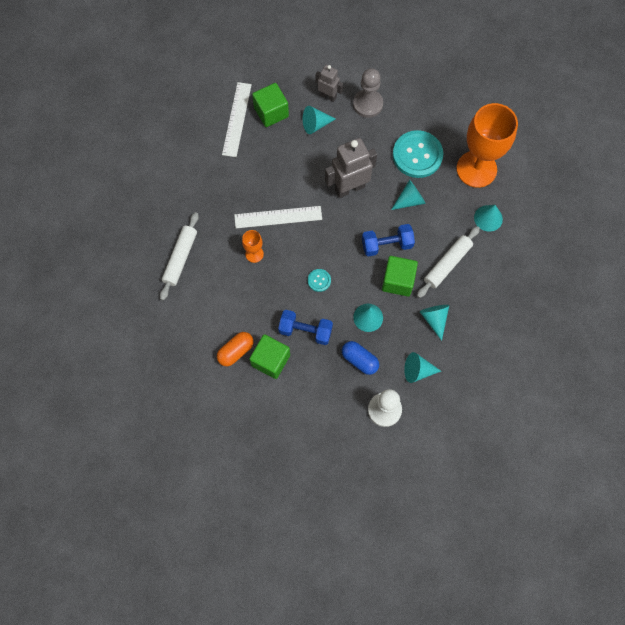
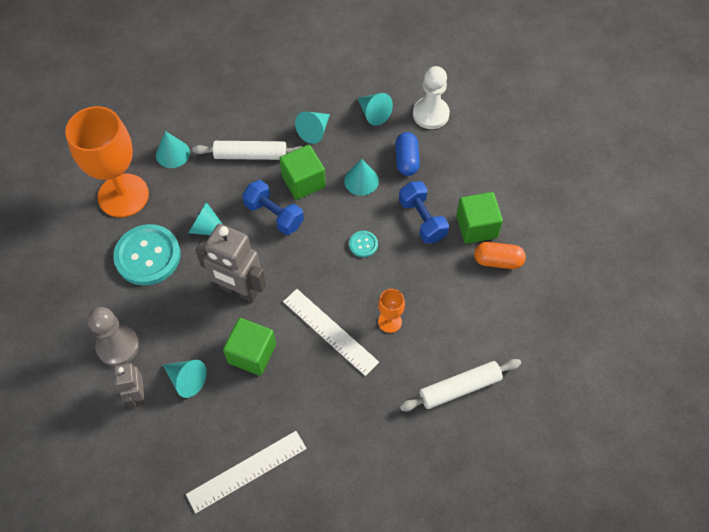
camera: 130 degrees left, 10 degrees down
green cube [252,83,289,127] -> green cube moved to [223,318,276,376]

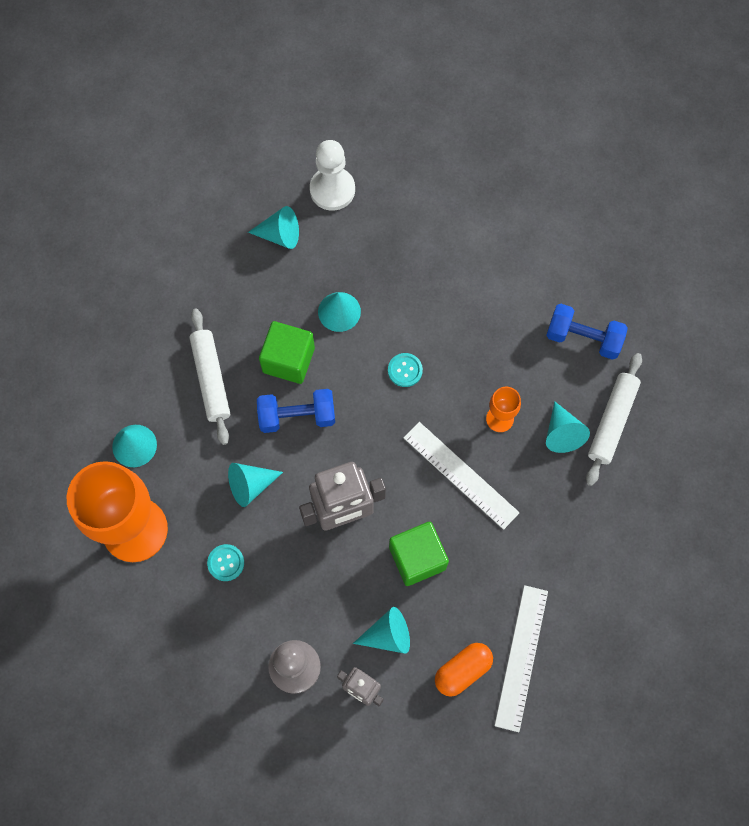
camera: 45 degrees left, 10 degrees up
turquoise button [113,224,181,285] -> turquoise button [207,544,244,581], size x0.45
white rolling pin [192,141,303,160] -> white rolling pin turned 60 degrees counterclockwise [189,309,230,445]
white ruler [283,289,379,376] -> white ruler turned 45 degrees clockwise [403,422,520,530]
turquoise cone [295,111,330,144] -> turquoise cone moved to [546,401,590,453]
blue capsule [395,132,420,176] -> none
blue dumbbell [399,181,449,244] -> blue dumbbell moved to [546,304,628,360]
green cube [456,192,503,244] -> none
orange capsule [474,242,526,269] -> orange capsule moved to [435,643,493,697]

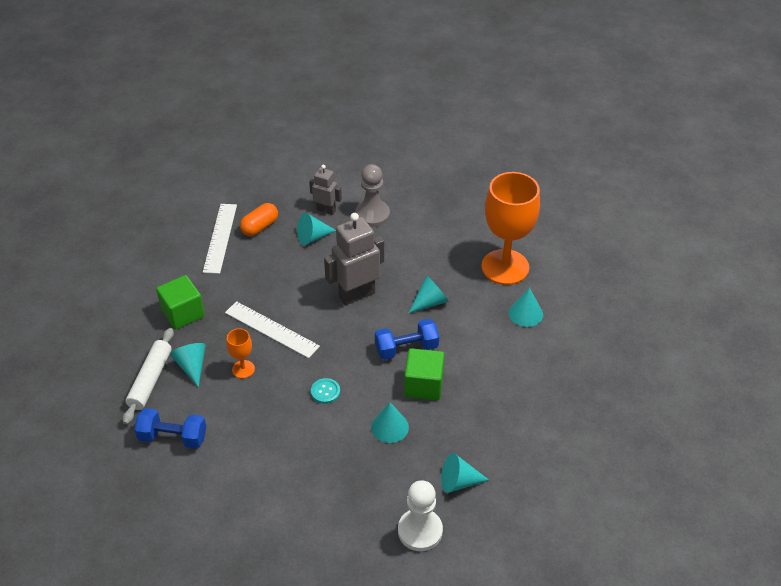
camera: 170 degrees right, 25 degrees down
white rolling pin [189,309,230,445] -> none
turquoise button [207,544,244,581] -> none
green cube [389,522,449,586] -> green cube moved to [156,275,205,330]

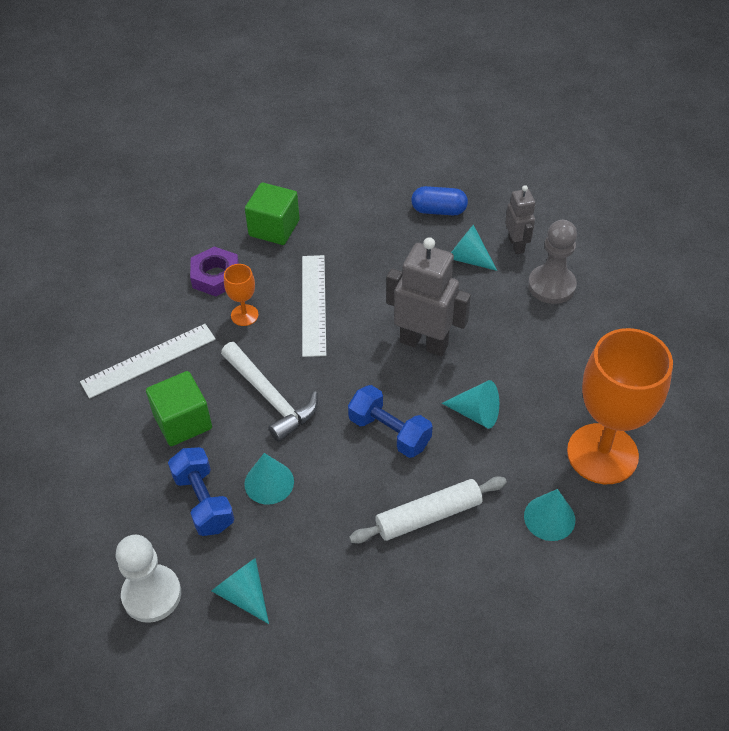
camera: 55 degrees right, 5 degrees up
white rolling pin [123,328,174,425] -> white rolling pin moved to [349,476,507,544]
blue dumbbell [134,408,206,449] -> blue dumbbell moved to [168,447,234,536]
turquoise cone [170,343,206,388] -> purple nut [190,246,239,296]
white ruler [203,204,237,274] -> white ruler moved to [80,324,216,399]
orange capsule [240,203,278,236] -> blue capsule [411,186,468,215]
turquoise button [311,378,340,404] -> white hammer [221,342,318,442]
green cube [404,348,445,400] -> green cube moved to [146,371,212,446]

